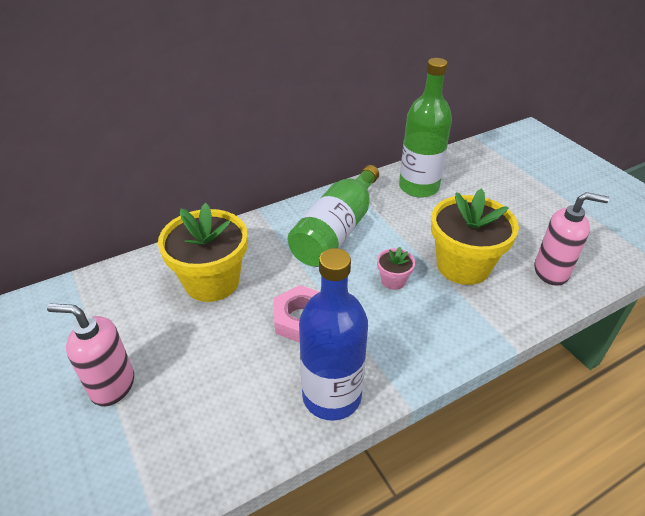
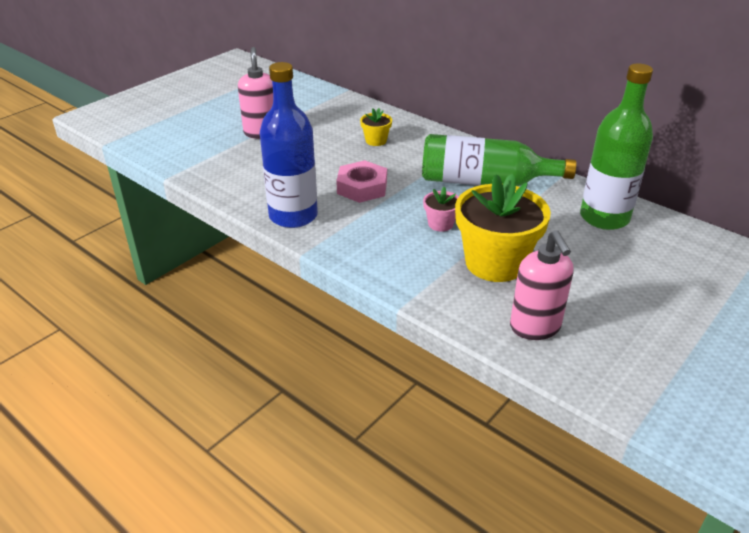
camera: 70 degrees right, 5 degrees down
yellow flower pot [158,203,248,302] -> yellow flower pot [360,108,392,146], size x0.45

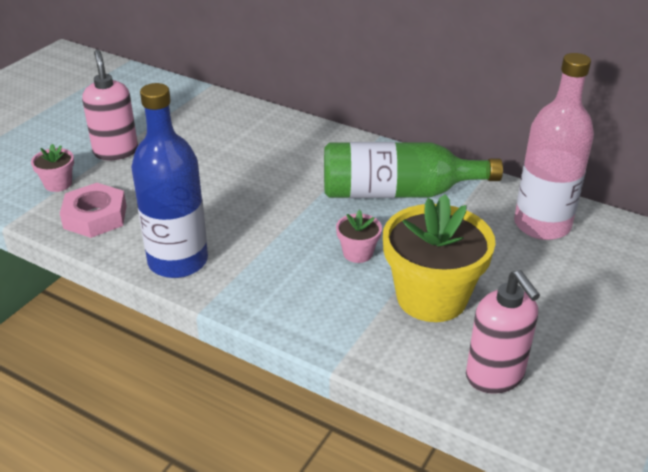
camera: 10 degrees left, 0 degrees up
pink nut [336,160,387,203] -> pink nut moved to [60,183,127,238]
yellow flower pot [360,108,392,146] -> none
green bottle [580,64,653,230] -> pink bottle [514,53,594,240]
none -> pink flower pot [31,144,74,192]

